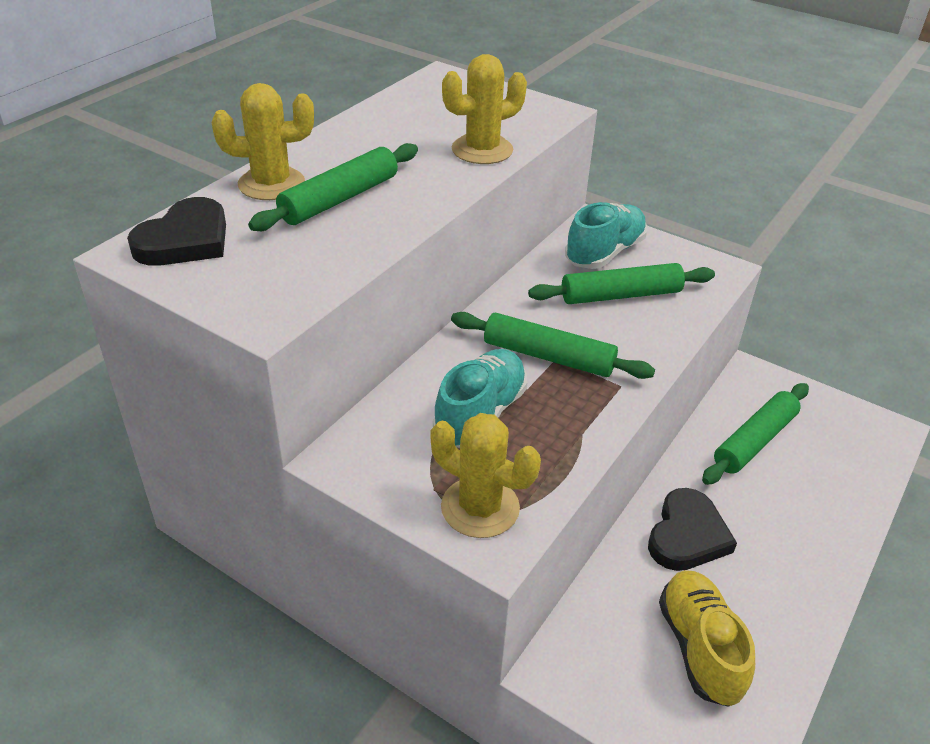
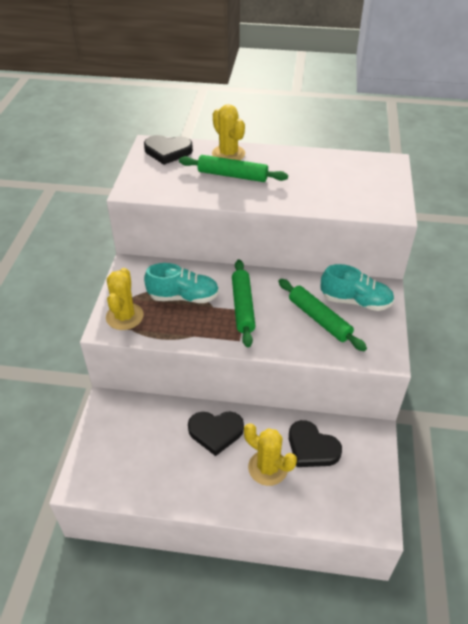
camera: 65 degrees right, 5 degrees up
yellow cactus [442,54,527,164] -> yellow cactus moved to [244,423,297,486]
yellow shoe [659,570,755,707] -> none
green rolling pin [702,383,809,485] -> black heart [289,420,342,467]

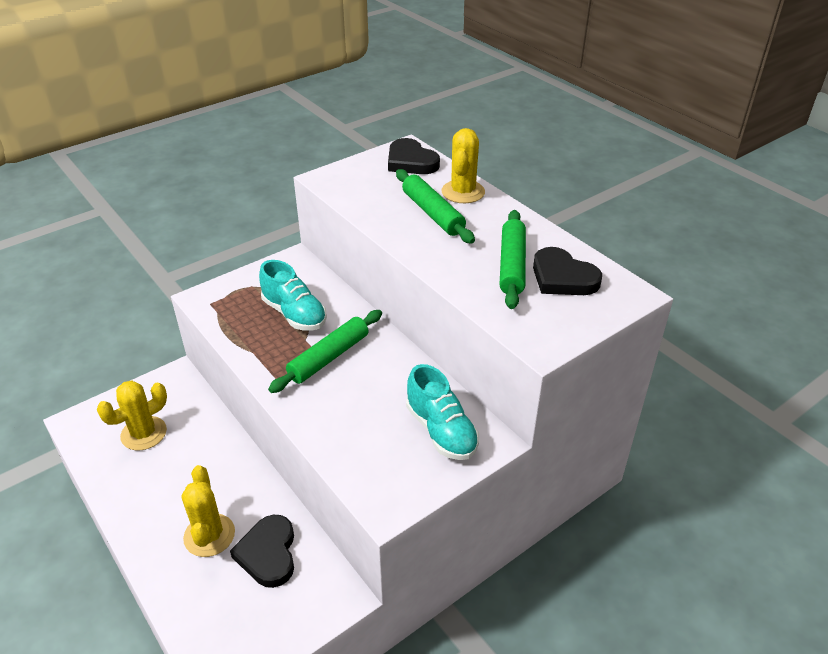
camera: 45 degrees right, 5 degrees down
yellow cactus [106,268,144,330] -> yellow cactus moved to [97,380,167,451]
black heart [188,411,244,456] -> black heart moved to [533,247,602,295]
green rolling pin [278,279,367,351] -> green rolling pin moved to [500,210,526,309]

